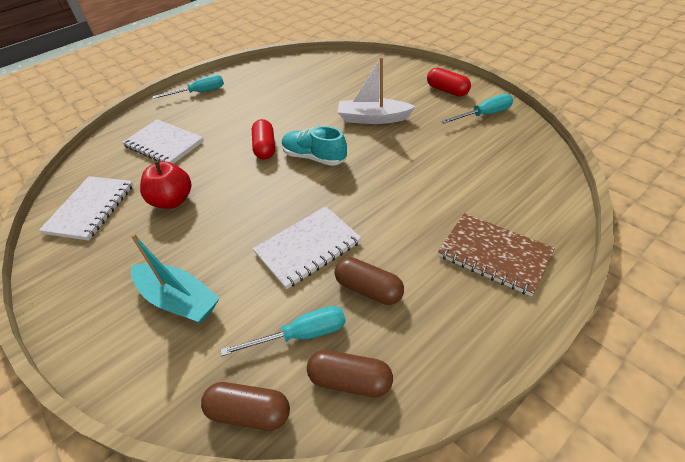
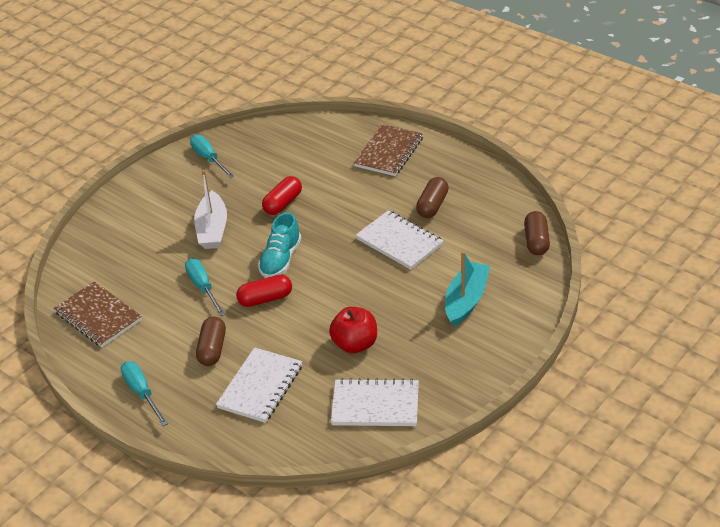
camera: 100 degrees left, 5 degrees down
turquoise screwdriver [221,306,346,356] -> turquoise screwdriver moved to [185,258,225,316]
brown capsule [307,350,393,397] -> brown capsule moved to [196,317,226,366]
red capsule [427,68,471,97] -> red capsule moved to [262,176,302,215]
none -> brown notebook [54,281,142,347]

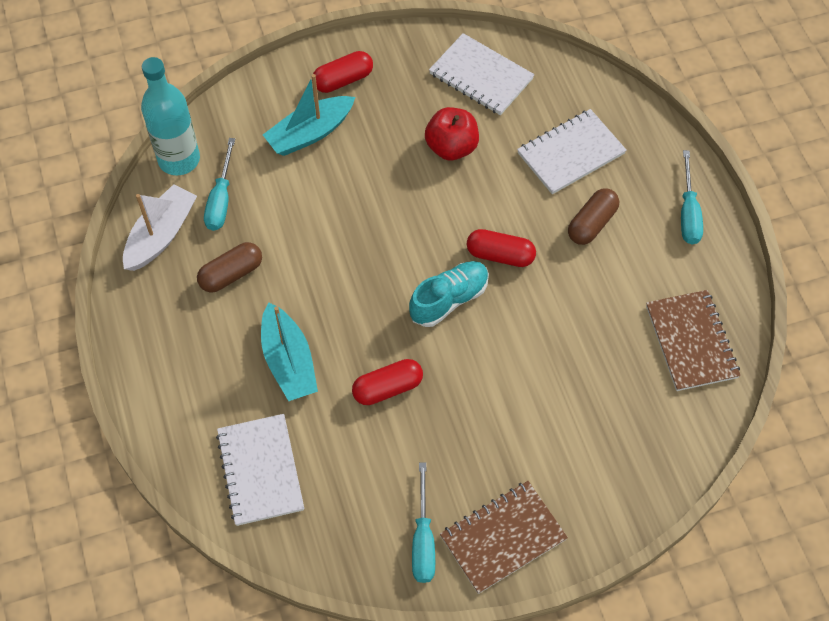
camera: 150 degrees left, 20 degrees up
turquoise screwdriver [185,258,225,316] -> turquoise screwdriver moved to [204,138,235,231]
white boat [194,170,227,249] -> white boat moved to [123,184,197,271]
brown notebook [354,124,423,176] -> brown notebook moved to [440,481,568,594]
white notebook [356,210,443,270] -> white notebook moved to [216,414,304,526]
brown capsule [524,211,550,255] -> turquoise bottle [141,57,200,175]
none -> turquoise boat [261,302,318,401]
none -> red capsule [313,51,373,93]

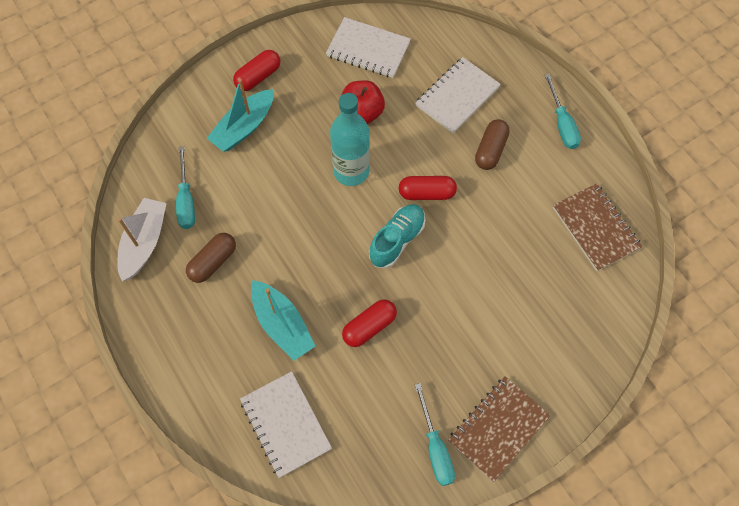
camera: 15 degrees left, 5 degrees up
turquoise bottle [141,57,200,175] -> turquoise bottle moved to [330,93,370,186]

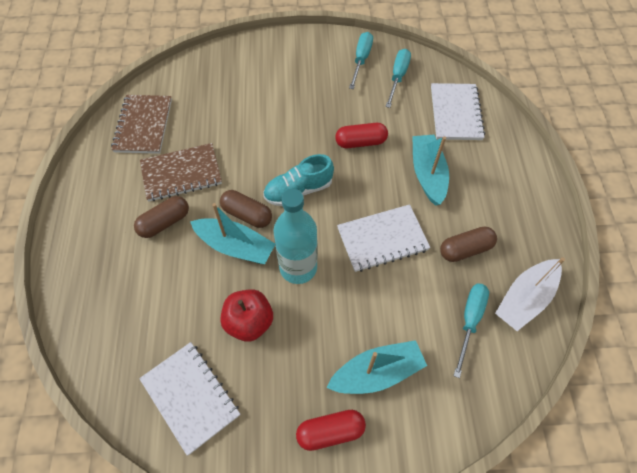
camera: 150 degrees left, 5 degrees down
red capsule [399,176,457,200] -> brown capsule [220,190,272,228]
white notebook [415,57,501,133] -> white notebook moved to [337,204,430,272]
brown notebook [448,376,550,482] -> brown notebook moved to [140,143,222,202]
turquoise screwdriver [545,74,581,149] -> turquoise screwdriver moved to [386,49,411,108]
none -> turquoise boat [190,203,275,264]

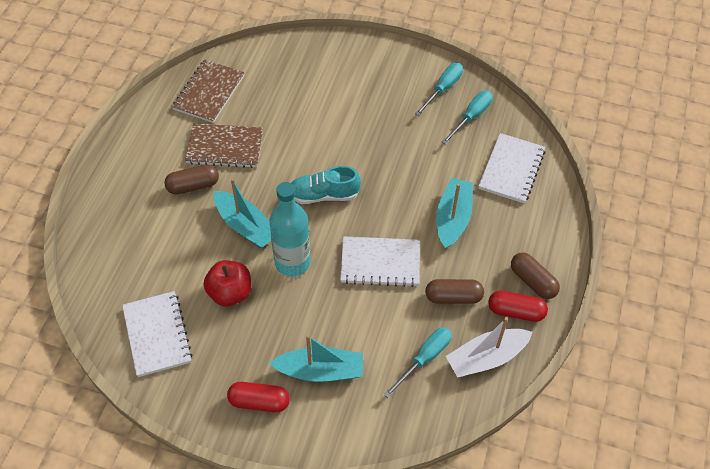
camera: 20 degrees right, 5 degrees down
brown capsule [220,190,272,228] -> brown capsule moved to [511,253,560,299]
red capsule [335,123,388,148] -> red capsule moved to [488,291,548,322]

